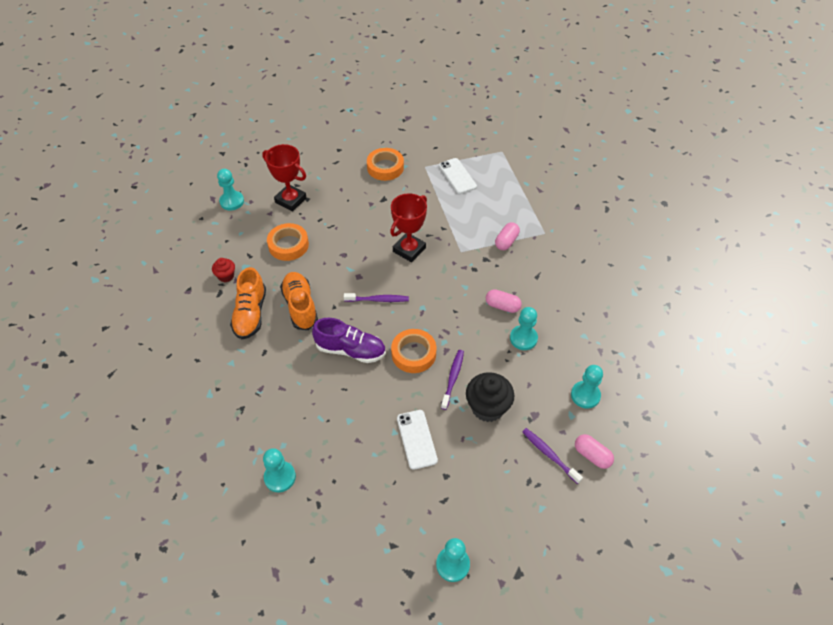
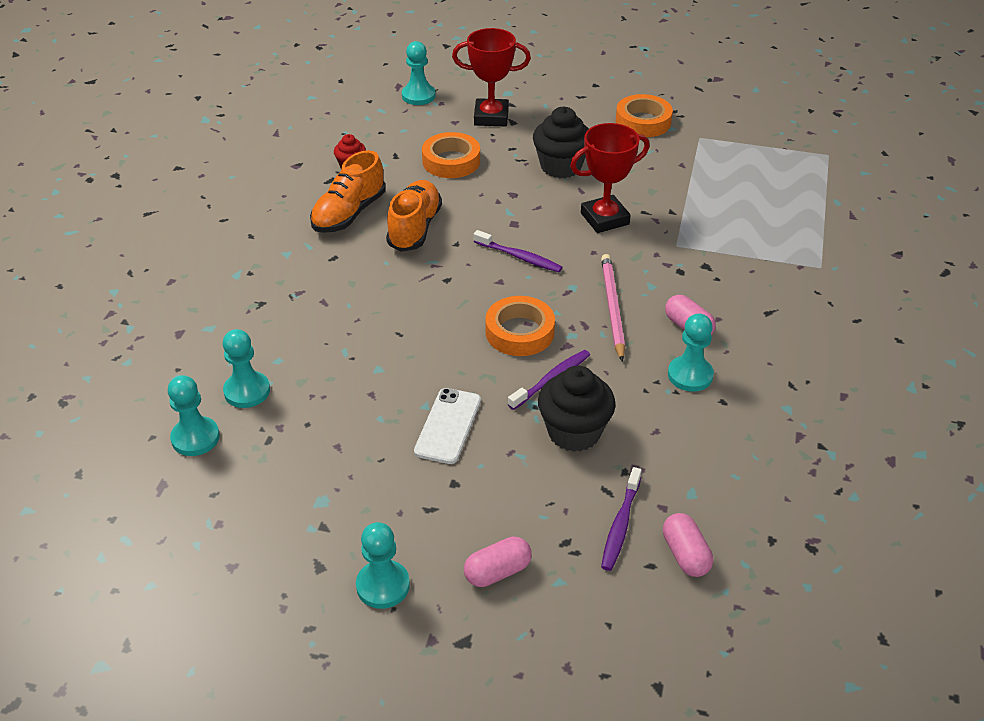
camera: 30 degrees right, 10 degrees down
red trophy [262,144,307,212] -> red trophy turned 60 degrees counterclockwise [452,28,531,127]
purple shoe [312,318,386,363] -> none
white phone [439,158,477,194] -> none
pink capsule [495,222,520,250] -> pink capsule moved to [464,537,532,587]
purple toothbrush [522,428,583,484] -> purple toothbrush turned 150 degrees counterclockwise [601,467,642,571]
turquoise pawn [571,365,603,409] -> turquoise pawn moved to [168,375,220,456]
none -> black cupcake [533,107,589,178]
none -> pink pencil [601,254,625,362]

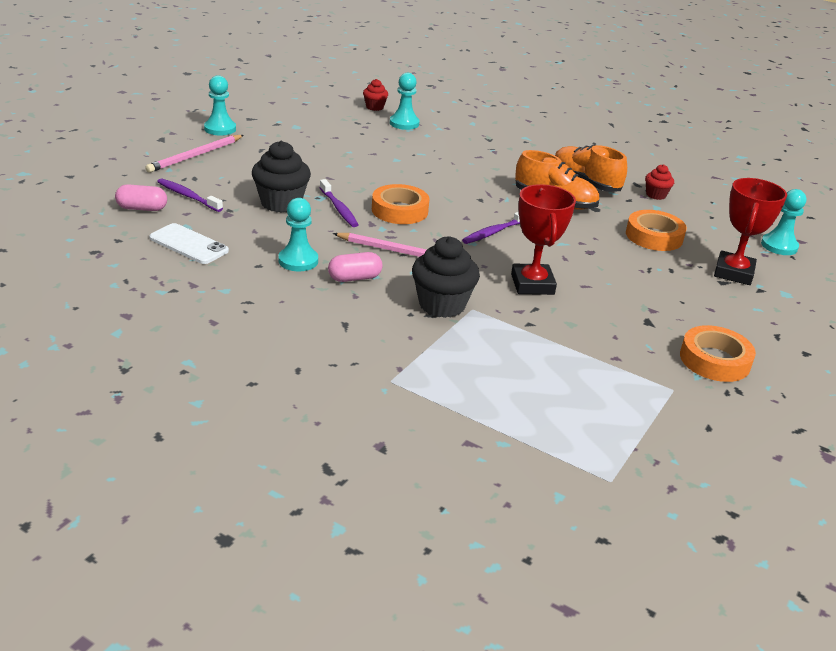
camera: 105 degrees right, 10 degrees down
turquoise pawn [168,375,220,456] -> red cupcake [363,79,388,111]
white phone [414,388,481,464] -> white phone moved to [149,223,229,264]
pink capsule [464,537,532,587] -> pink pencil [145,135,244,173]
black cupcake [533,107,589,178] -> black cupcake moved to [412,236,480,318]

